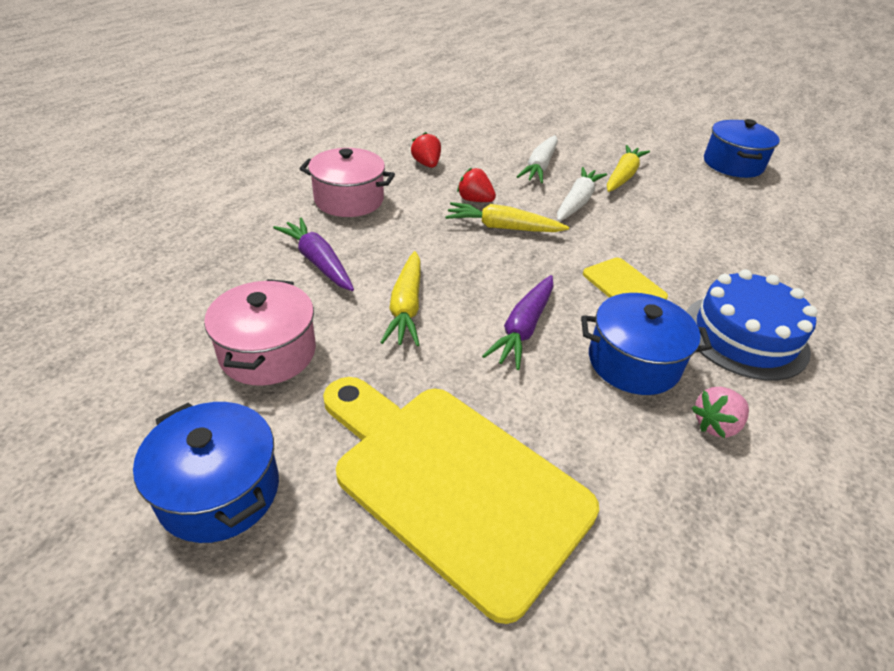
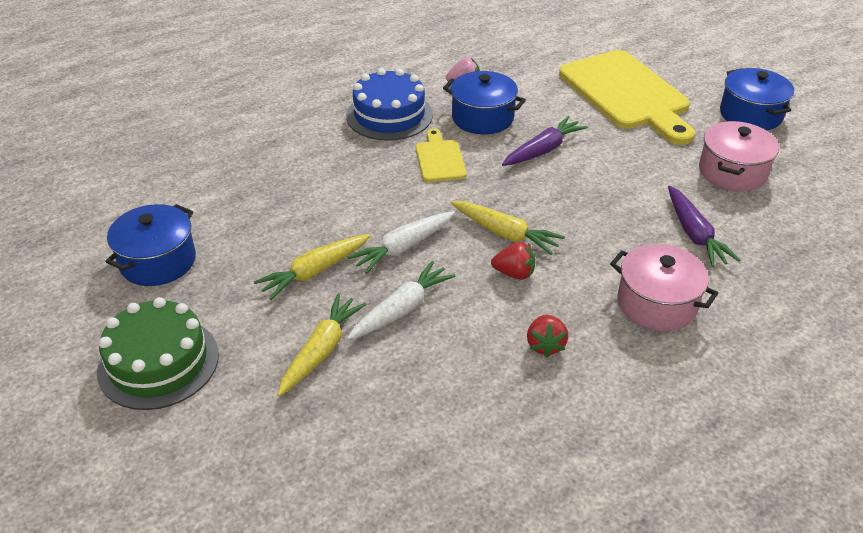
camera: 155 degrees left, 0 degrees up
yellow carrot [380,251,421,346] -> yellow carrot moved to [278,294,367,396]
red strawberry [457,168,496,202] -> red strawberry turned 45 degrees counterclockwise [491,242,535,280]
none -> green cake [97,297,219,410]

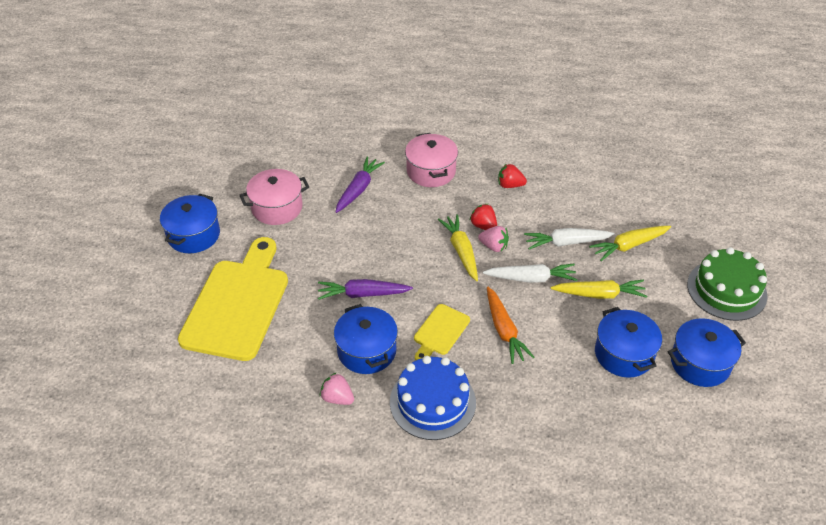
camera: 140 degrees left, 5 degrees up
red strawberry [527,315,569,357] -> red strawberry turned 120 degrees counterclockwise [498,163,527,188]
none -> pink strawberry [478,226,509,252]
none -> orange carrot [487,287,534,364]
none -> blue pot [595,307,662,378]

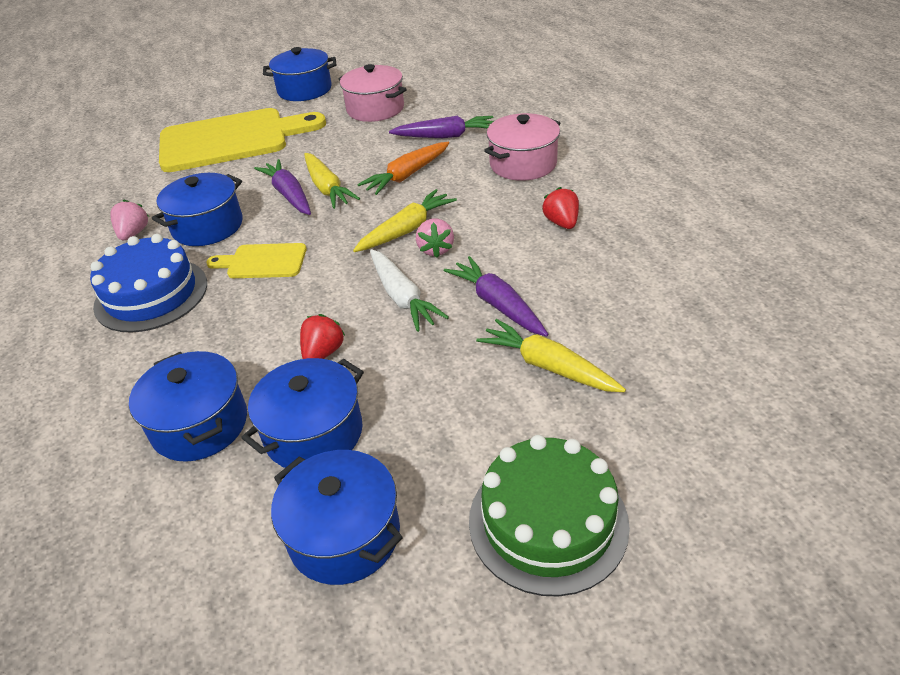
camera: 65 degrees right, 5 degrees down
red strawberry [470,204,497,230] -> red strawberry moved to [300,314,345,359]
orange carrot [487,287,534,364] -> orange carrot moved to [357,142,449,195]
white carrot [524,228,615,249] -> purple carrot [444,256,548,336]
yellow carrot [551,280,648,299] -> yellow carrot moved to [304,153,360,209]
none -> blue pot [129,351,247,462]

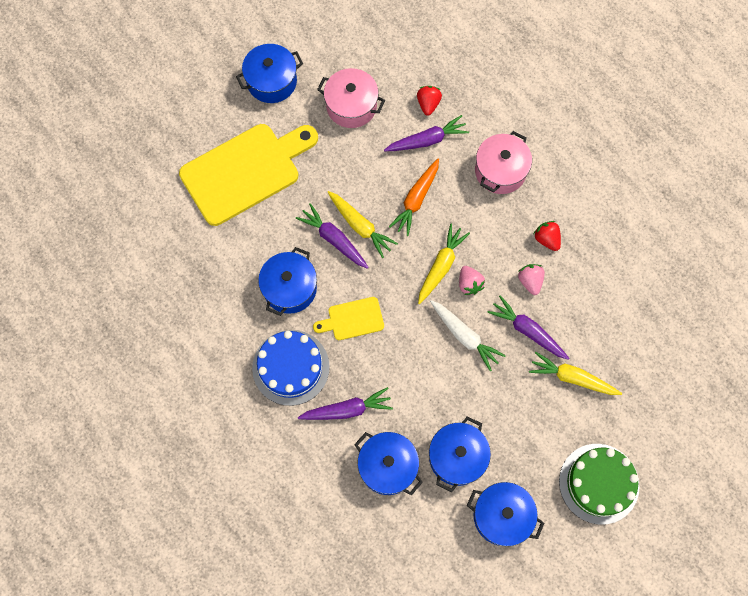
camera: 20 degrees left, 30 degrees up
pink strawberry [111,200,149,240] -> pink strawberry moved to [518,264,545,295]
red strawberry [300,314,345,359] -> red strawberry moved to [417,86,442,115]
none -> purple carrot [298,387,393,420]

